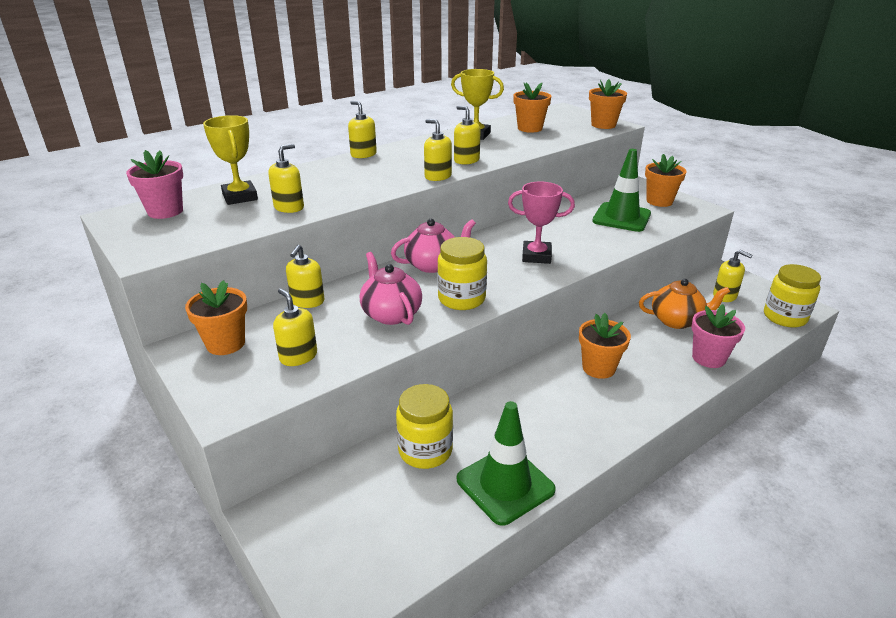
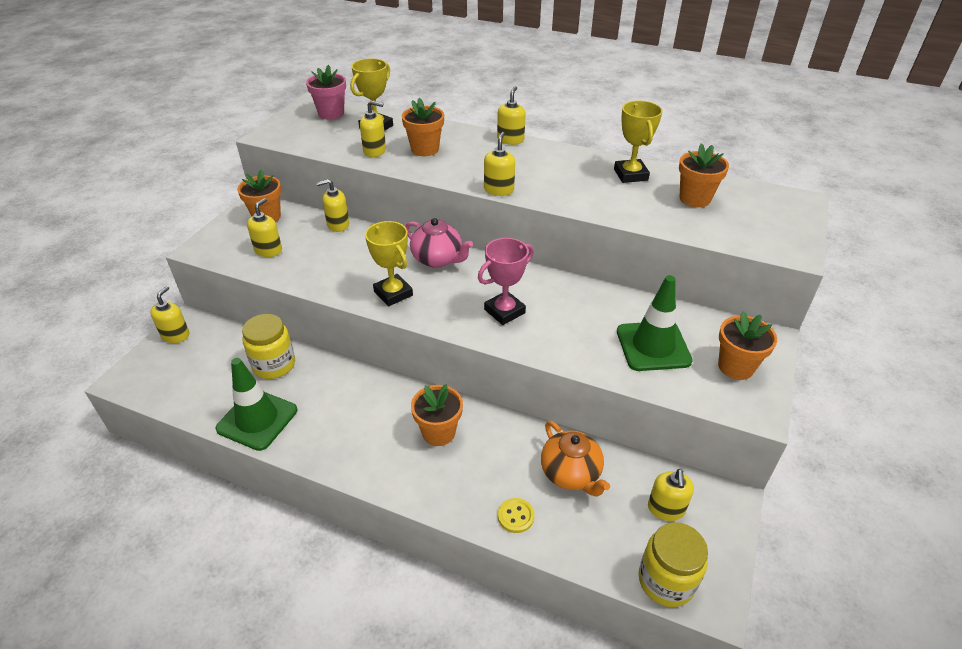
camera: 60 degrees right, 10 degrees up
pink teapot [360,252,422,325] -> none
yellow jar [437,237,487,310] -> yellow trophy [365,221,413,306]
yellow soap dispenser [454,106,481,165] -> yellow soap dispenser moved to [150,286,189,343]
pink trophy [508,182,575,264] -> pink trophy turned 75 degrees clockwise [478,238,534,325]
orange flower pot [589,79,627,129] -> orange flower pot moved to [401,98,444,156]
pink flower pot [691,304,745,368] -> yellow button [498,498,534,533]

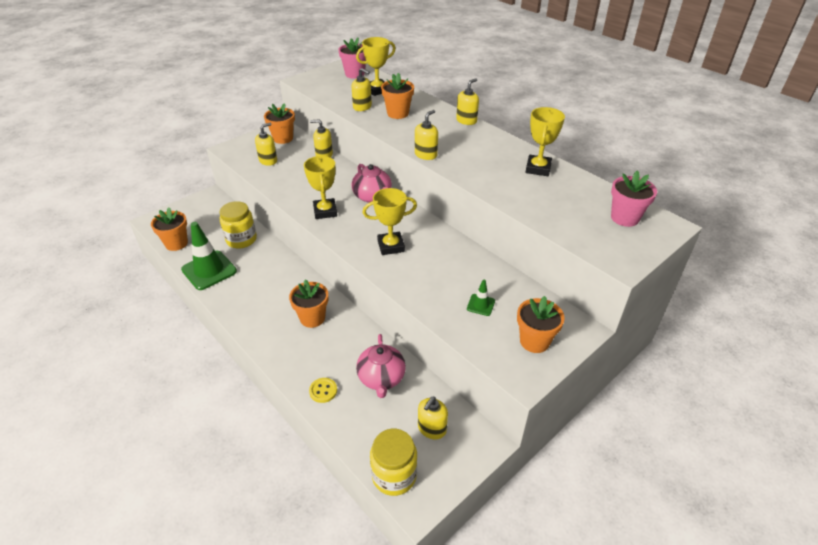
camera: 25 degrees right, 0 degrees up
yellow soap dispenser [150,286,189,343] -> none
pink trophy [478,238,534,325] -> yellow trophy [363,188,417,255]
orange teapot [541,421,610,497] -> pink teapot [356,334,406,398]
green traffic cone [617,275,693,371] -> green traffic cone [467,280,495,316], size x0.47
orange flower pot [679,143,729,207] -> orange flower pot moved to [151,208,188,251]
none -> pink flower pot [611,170,657,227]

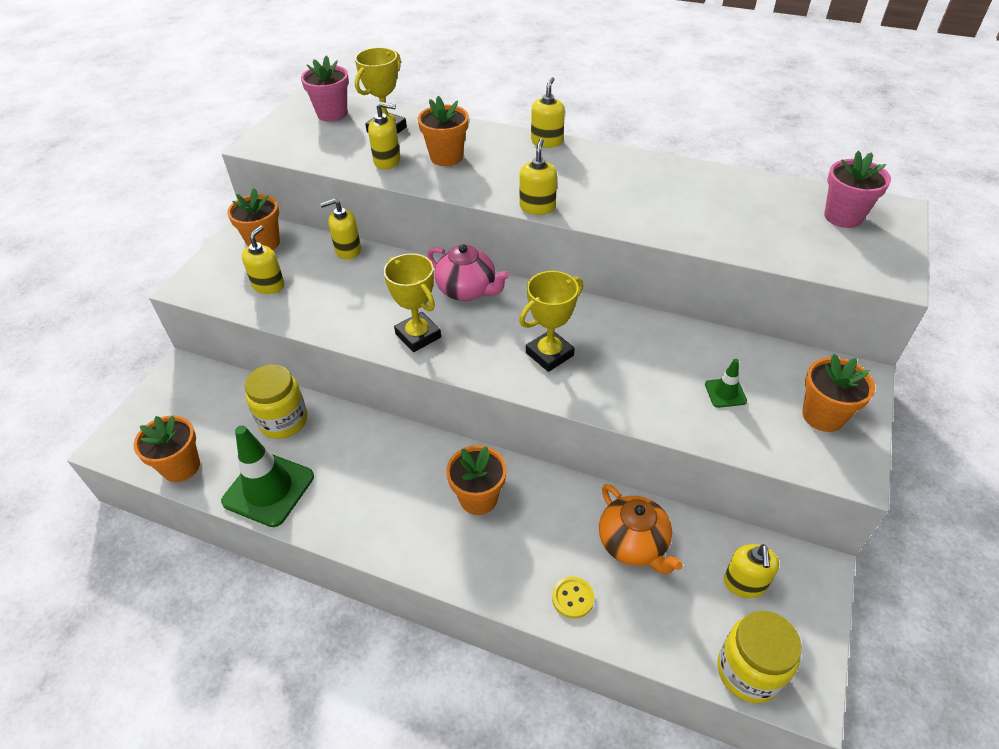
camera: 25 degrees left, 5 degrees up
pink teapot [356,334,406,398] -> orange teapot [599,484,683,574]
yellow trophy [525,107,565,176] -> none

